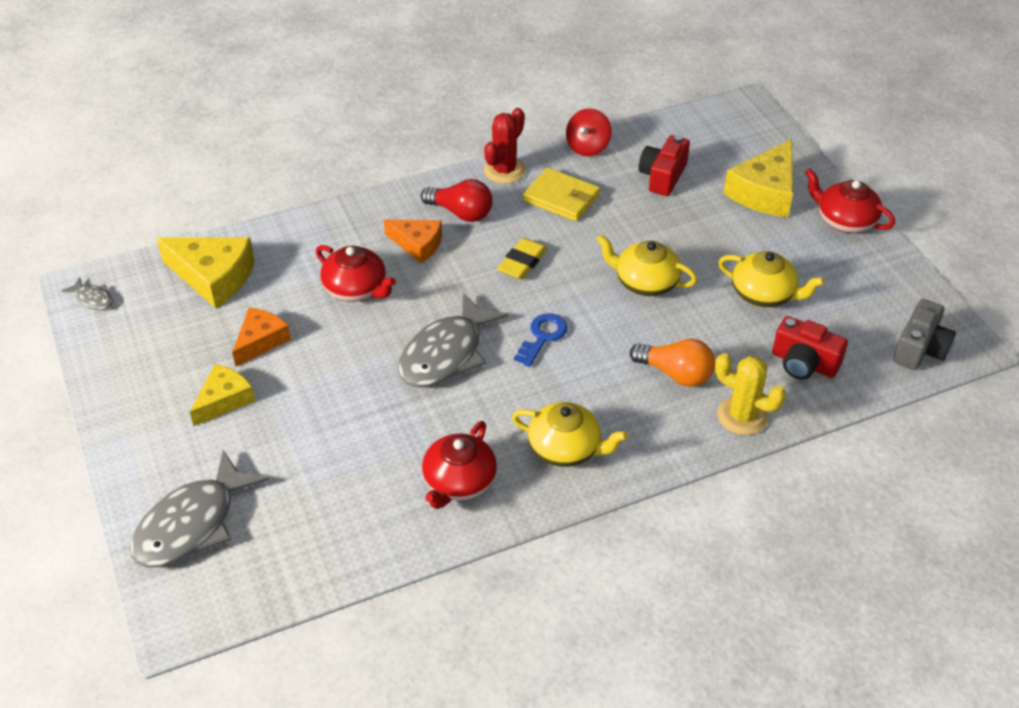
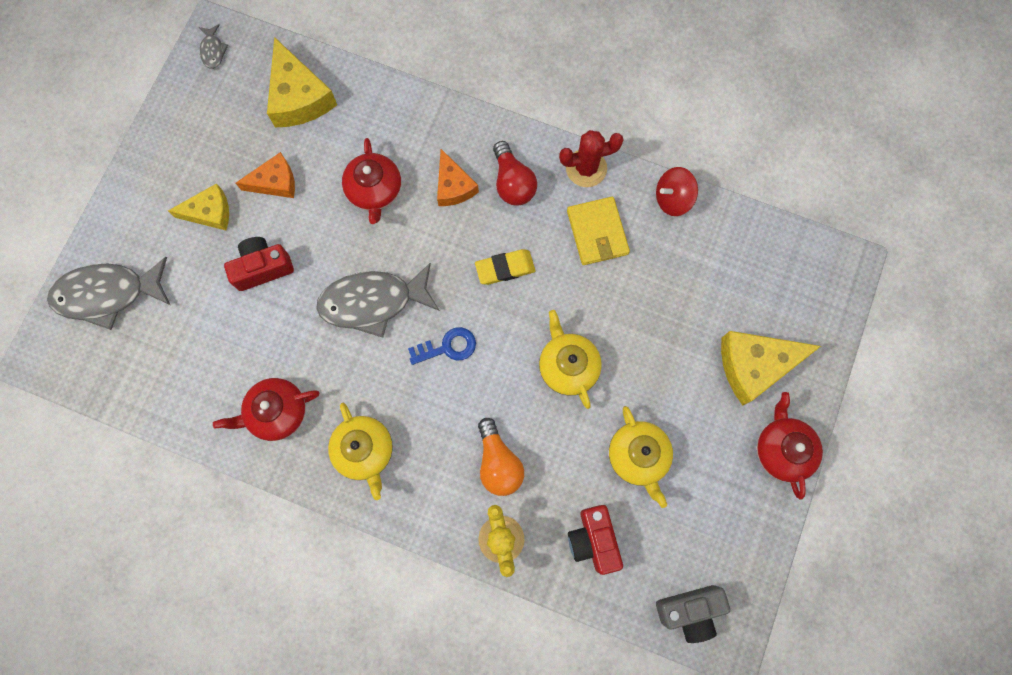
camera: 45 degrees right, 30 degrees up
red camera [639,135,690,196] -> red camera moved to [224,237,294,291]

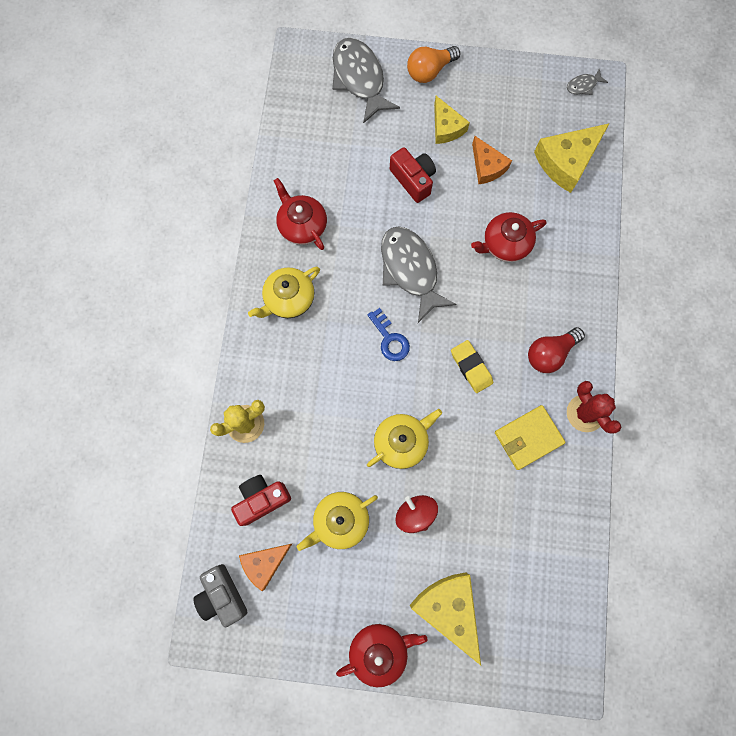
camera: 75 degrees right, 0 degrees up
orange cheese [437,149,479,206] -> orange cheese moved to [239,543,293,591]
orange light bulb [478,418,524,496] -> orange light bulb moved to [407,46,460,83]
red spinning top [656,167,698,216] -> red spinning top moved to [396,495,438,533]

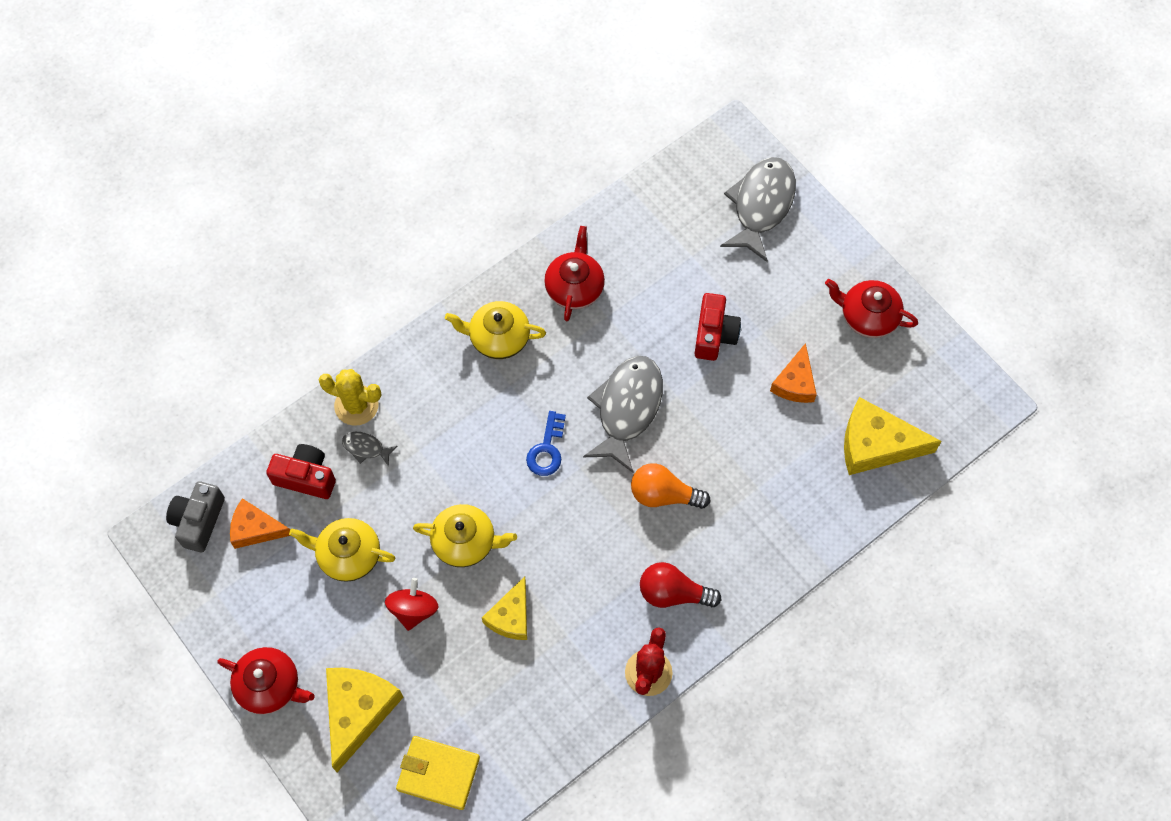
camera: 45 degrees right, 10 degrees down
orange light bulb [407,46,460,83] -> orange light bulb moved to [631,463,710,509]
yellow cheese [434,96,470,144] -> yellow cheese moved to [482,576,527,640]
yellow eraser [451,340,493,393] -> none
red teapot [471,212,546,262] -> red teapot moved to [825,279,918,338]
yellow wallet [495,405,566,470] -> yellow wallet moved to [396,736,480,810]
grey fish [567,68,608,95] -> grey fish moved to [342,432,397,466]

